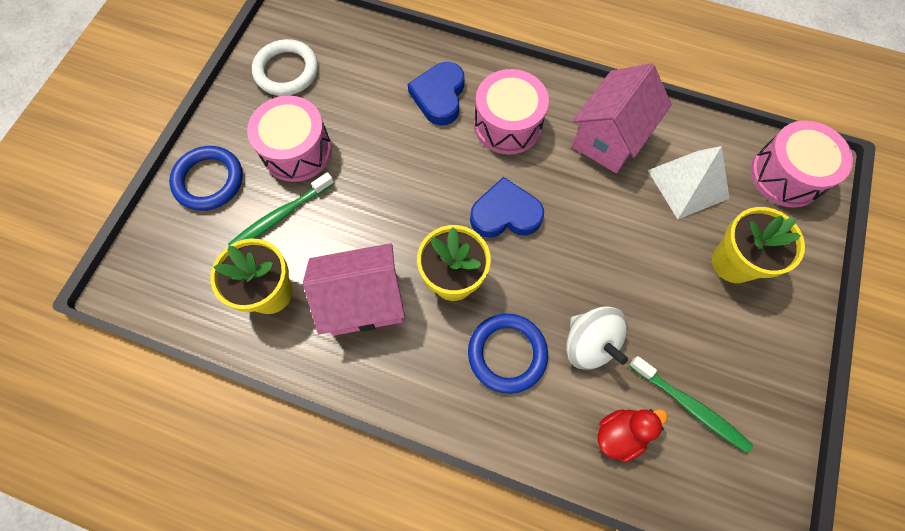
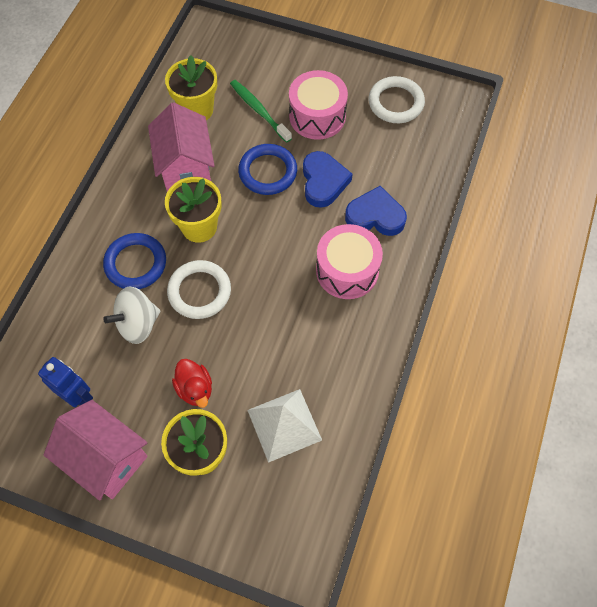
camera: 90 degrees right, 5 degrees down
blue ring [169,146,243,211] -> blue ring moved to [238,144,297,195]
blue heart [470,177,544,238] -> blue heart moved to [303,151,353,208]
pink house [572,63,672,173] -> pink house moved to [44,400,148,501]
red duck [598,409,668,462] -> red duck moved to [172,359,212,408]
green toothbrush [629,356,753,453] -> blue robot [38,357,93,407]
pink drum [750,120,853,208] -> none
none -> white ring [167,260,231,319]

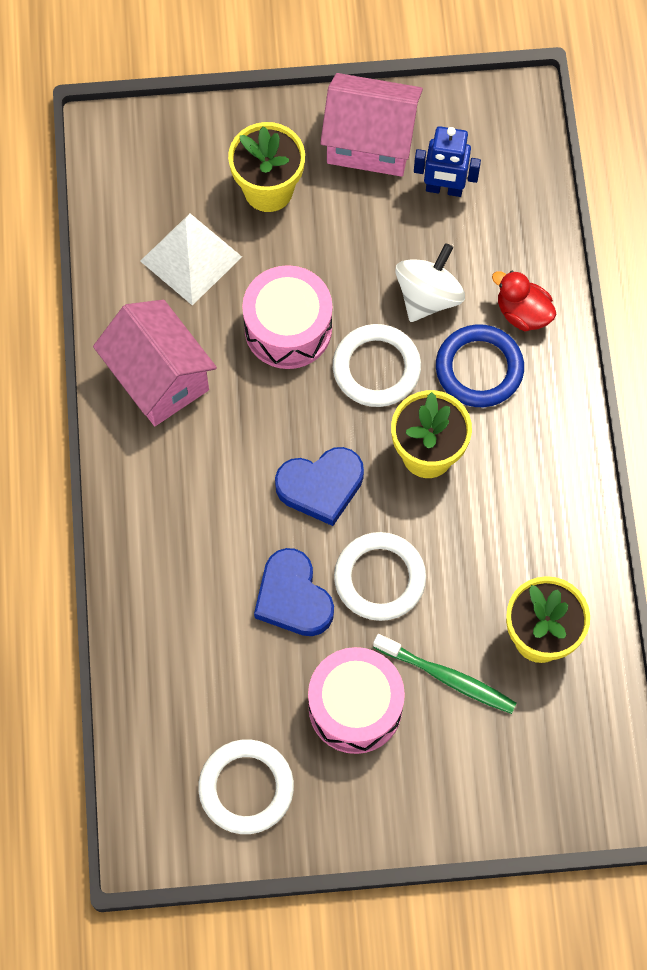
camera: 155 degrees right, 5 degrees up
pink house [148,102,214,192] -> pink house moved to [93,300,217,426]
red duck [172,359,212,408] -> red duck moved to [492,271,556,331]
blue ring [238,144,297,195] -> white ring [334,532,426,621]
pink drum [316,224,383,299] -> pink drum moved to [242,265,332,369]
blue heart [345,186,407,236] -> blue heart moved to [275,447,364,526]

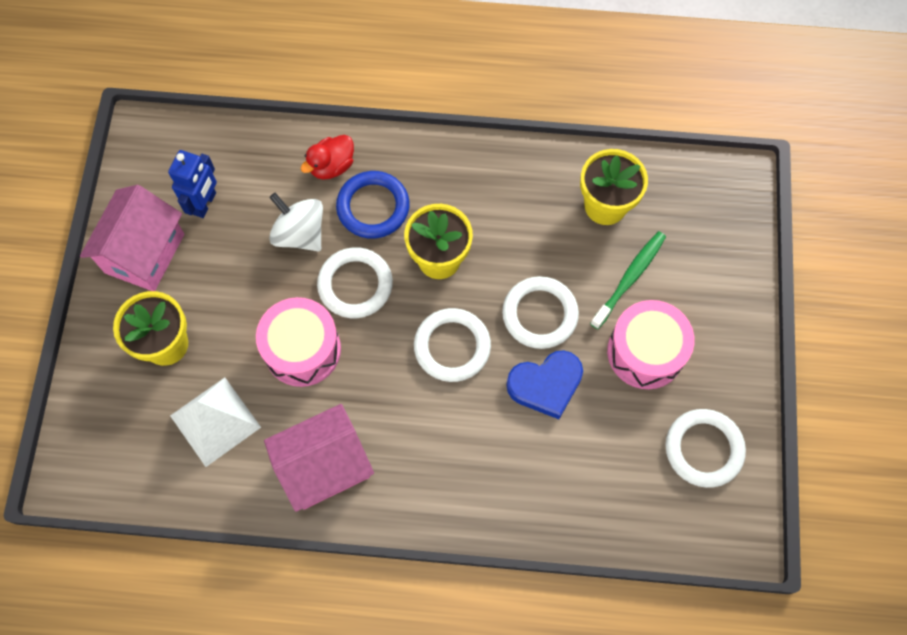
camera: 80 degrees left, 0 degrees up
blue heart [275,447,364,526] -> white ring [414,308,491,382]

